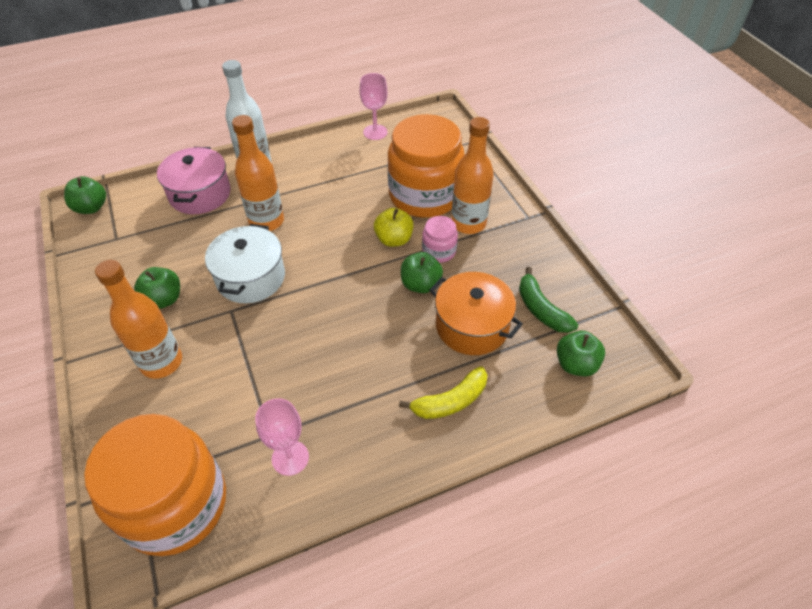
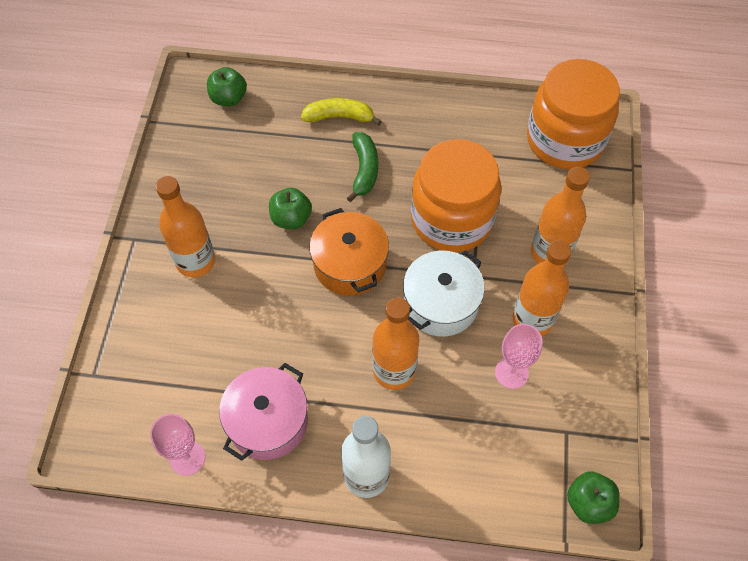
camera: 150 degrees left, 10 degrees up
green apple [134,267,180,309] -> orange bottle [513,240,572,336]
pink pot [157,147,231,214] -> pink pot moved to [219,363,308,461]
pink goblet [255,398,309,476] -> pink goblet moved to [495,324,543,389]
yellow apple [374,208,414,247] -> none
orange jar [388,114,465,218] -> orange jar moved to [411,139,501,252]
pink jar [422,216,458,263] -> none
orange pot [429,272,523,355] -> orange pot moved to [309,208,389,296]
green banana [519,267,579,333] -> green banana moved to [347,132,378,202]

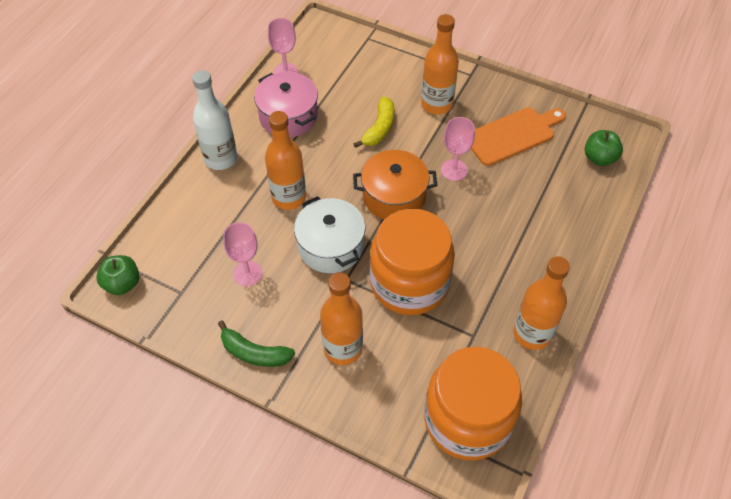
camera: 110 degrees right, 5 degrees down
green apple [269,188,312,229] -> pink goblet [441,117,475,181]
yellow banana [301,98,382,126] -> yellow banana moved to [354,97,394,148]
green banana [347,132,378,202] -> green banana moved to [218,320,295,367]
orange bottle [513,240,572,336] -> orange bottle moved to [513,256,570,350]
none -> orange cutting board [471,108,566,166]

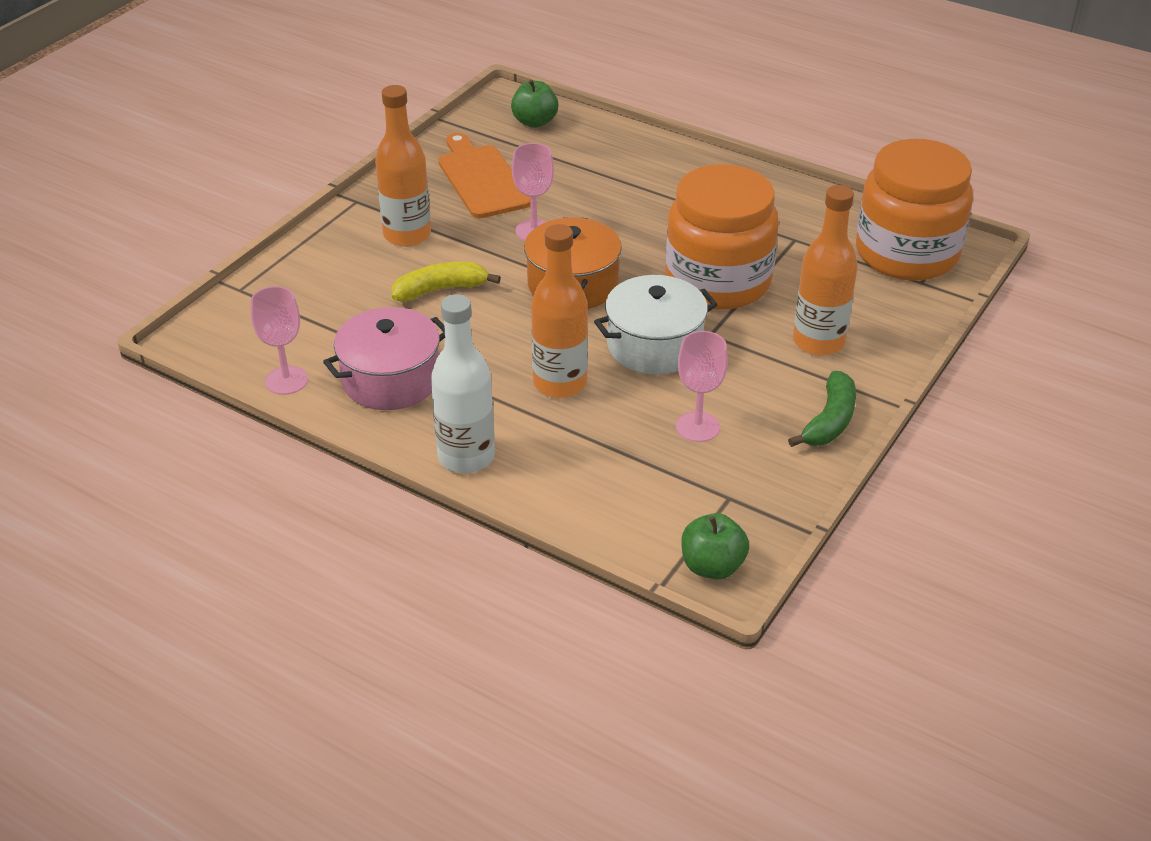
camera: 85 degrees left, 15 degrees down
yellow banana [354,97,394,148] -> yellow banana turned 45 degrees counterclockwise [392,262,501,302]
orange bottle [513,256,570,350] -> none

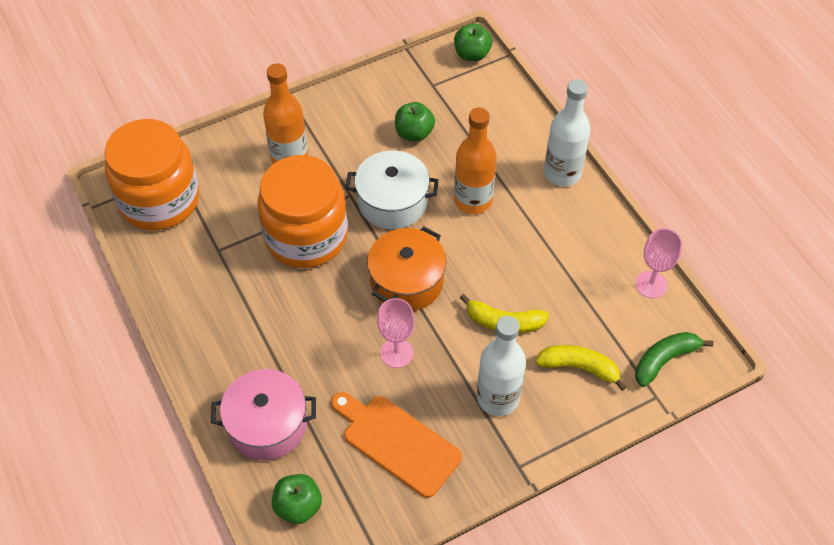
camera: 150 degrees left, 15 degrees up
pink pot [323,307,445,410] -> pink pot moved to [211,369,316,460]
orange bottle [375,85,431,247] -> white bottle [477,316,526,416]
orange cutting board [438,133,531,218] -> orange cutting board turned 120 degrees clockwise [331,392,462,498]
pink goblet [676,331,728,442] -> green apple [395,102,435,142]
green banana [788,371,856,447] -> green banana moved to [635,332,714,387]
none -> yellow banana [535,345,627,391]

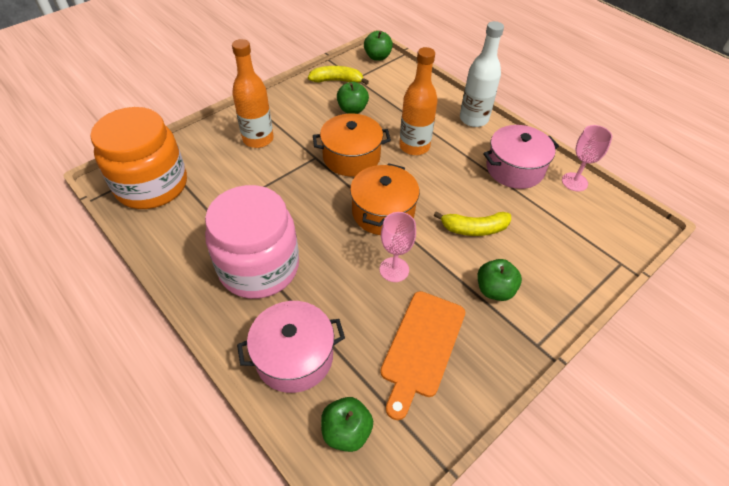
camera: 15 degrees left, 5 degrees down
orange jar [258,155,348,268] -> none
orange cutting board [331,392,462,498] -> orange cutting board turned 90 degrees counterclockwise [380,291,465,420]
white pot [346,151,439,229] -> orange pot [313,114,391,176]
white bottle [477,316,526,416] -> green apple [477,259,522,301]
yellow banana [535,345,627,391] -> yellow banana moved to [308,66,369,85]
green banana [635,332,714,387] -> none
none -> pink jar [205,185,299,299]
none -> pink pot [483,125,559,189]

